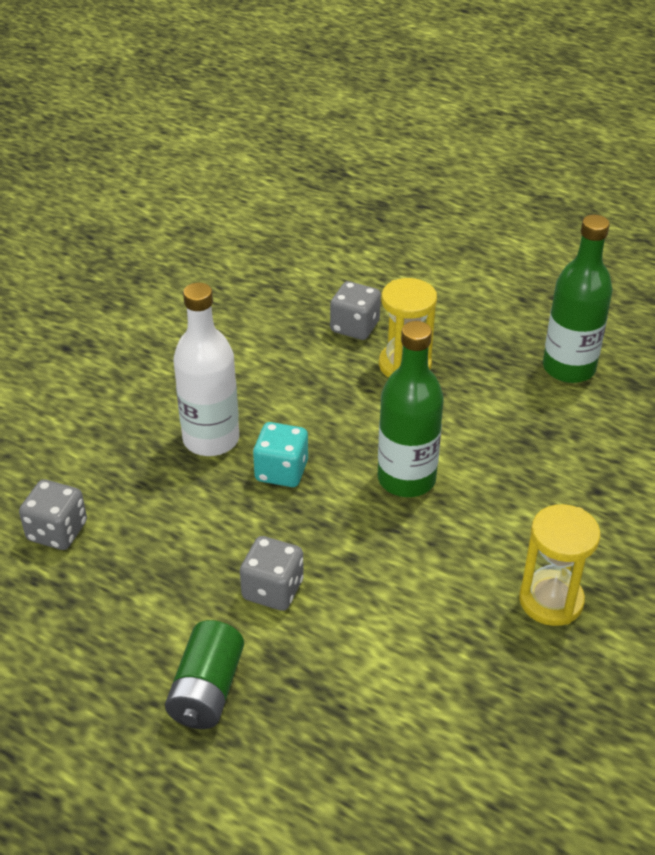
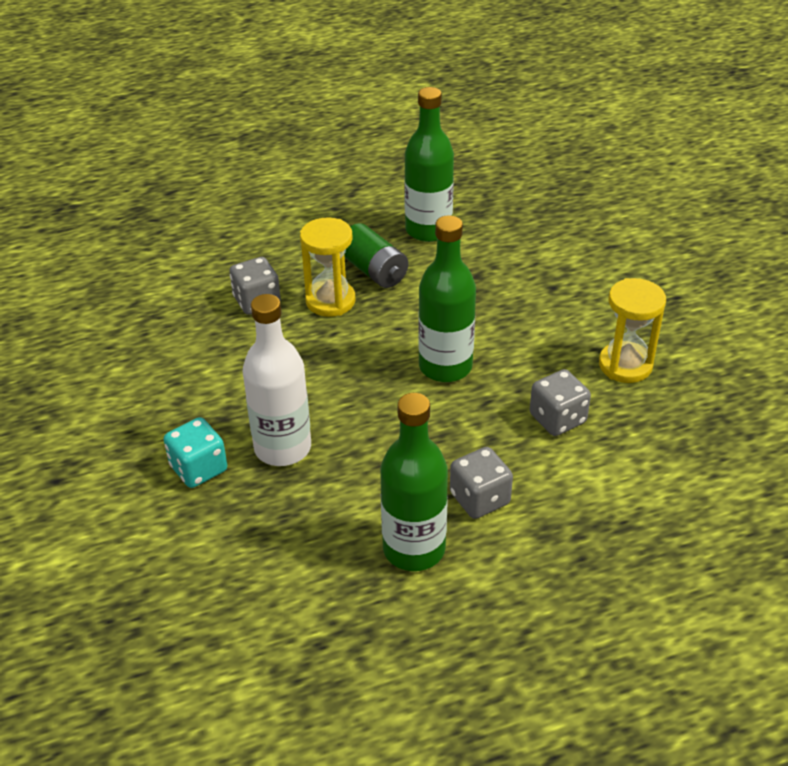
camera: 50 degrees left, 0 degrees up
grey dice [19,479,87,550] -> grey dice moved to [530,369,591,436]
green battery [165,620,244,729] -> green battery moved to [344,223,408,288]
turquoise dice [253,422,308,487] -> turquoise dice moved to [163,417,227,488]
none -> green bottle [380,393,448,571]

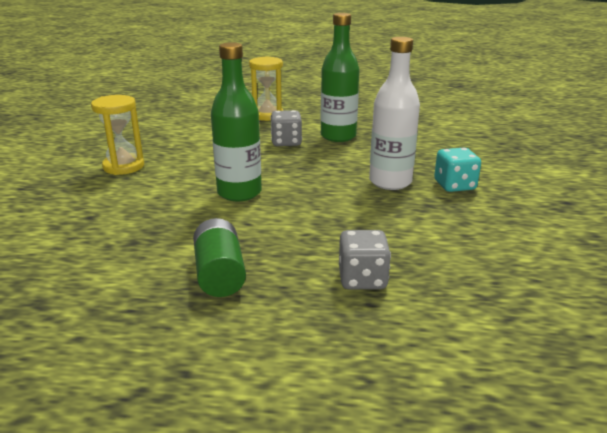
camera: 155 degrees left, 15 degrees down
yellow hourglass [300,217,356,317] -> yellow hourglass moved to [249,56,284,121]
green bottle [404,87,454,242] -> none
grey dice [530,369,591,436] -> none

